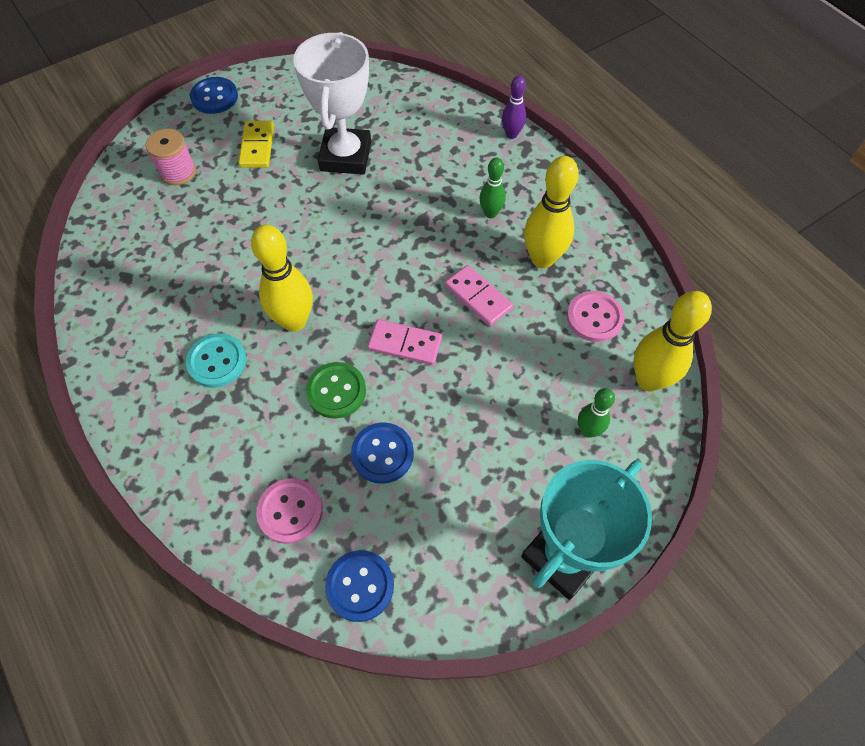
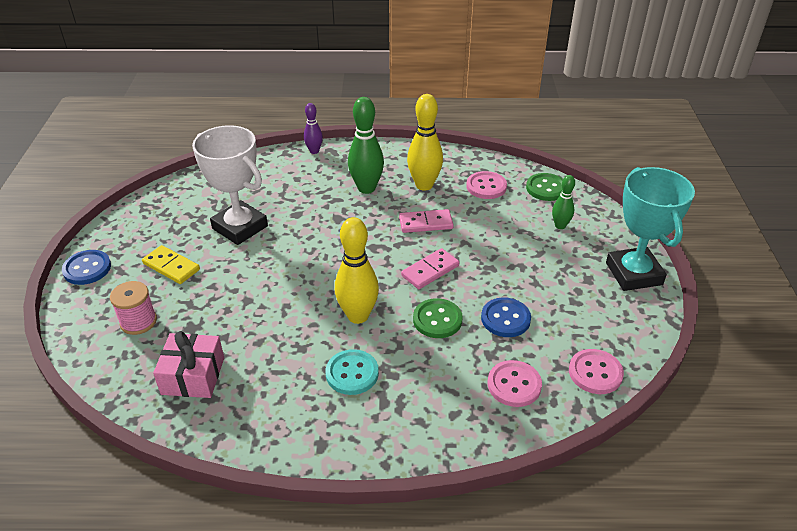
camera: 55 degrees left, 20 degrees down
blue button [325,550,394,622] -> pink button [569,349,624,394]
green bowling pin [479,158,506,218] -> green bowling pin [348,97,384,194], size x1.77
yellow bowling pin [634,291,712,392] -> green button [526,173,563,201]
none -> pink gift [153,331,224,398]

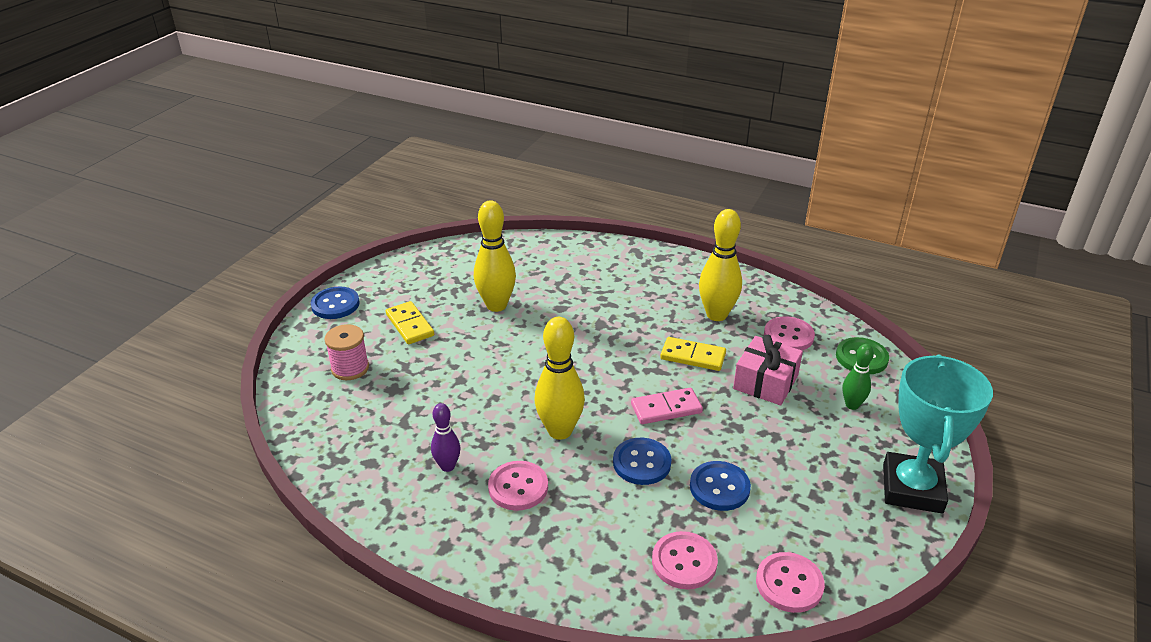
camera: 25 degrees right, 5 degrees down
pink gift [153,331,224,398] -> pink gift moved to [733,335,803,405]
white trophy [192,125,268,245] -> yellow bowling pin [474,200,516,312]
purple bowling pin [304,103,323,154] -> purple bowling pin moved to [431,403,461,472]
turquoise button [326,349,379,395] -> pink button [488,461,548,511]
green bowling pin [348,97,384,194] -> none
pink domino [399,209,454,233] -> yellow domino [660,337,726,371]
green button [413,298,463,338] -> blue button [613,438,671,485]

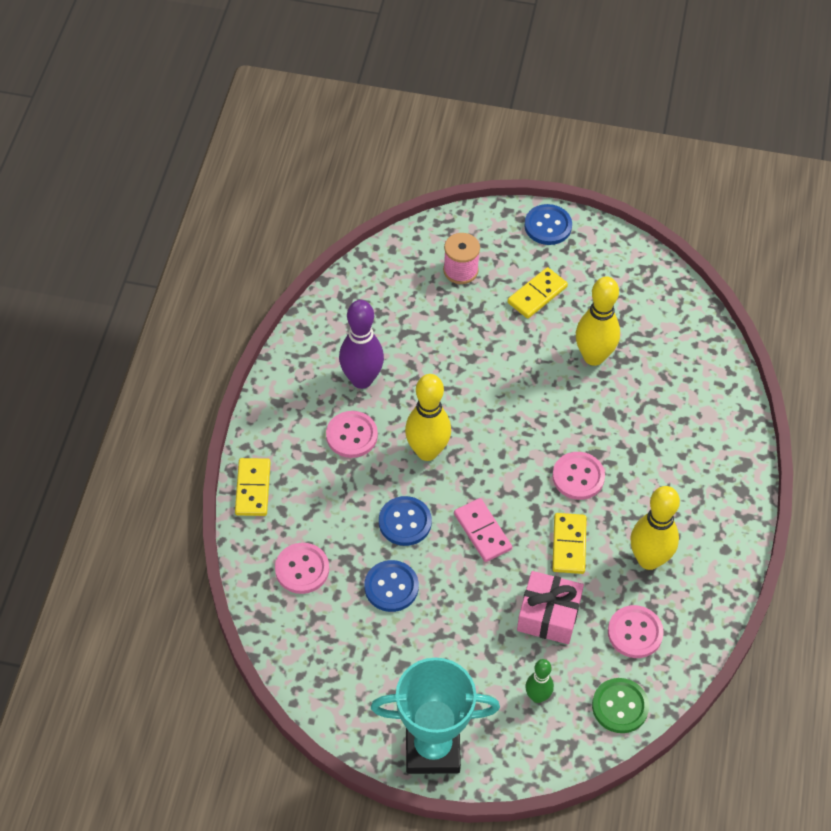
camera: 75 degrees right, 20 degrees up
purple bowling pin [431,403,461,472] -> purple bowling pin [339,300,384,389], size x1.77
pink button [756,552,825,613] -> pink button moved to [552,452,605,500]
none -> yellow domino [235,458,270,516]

